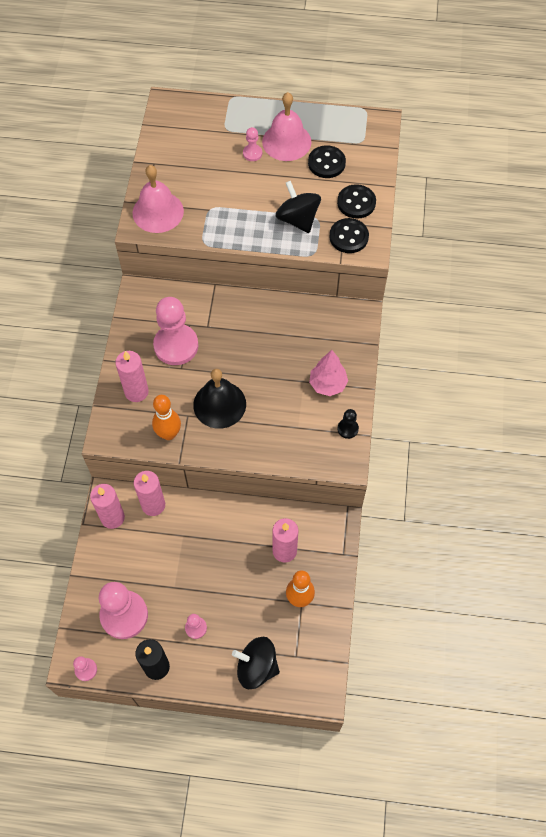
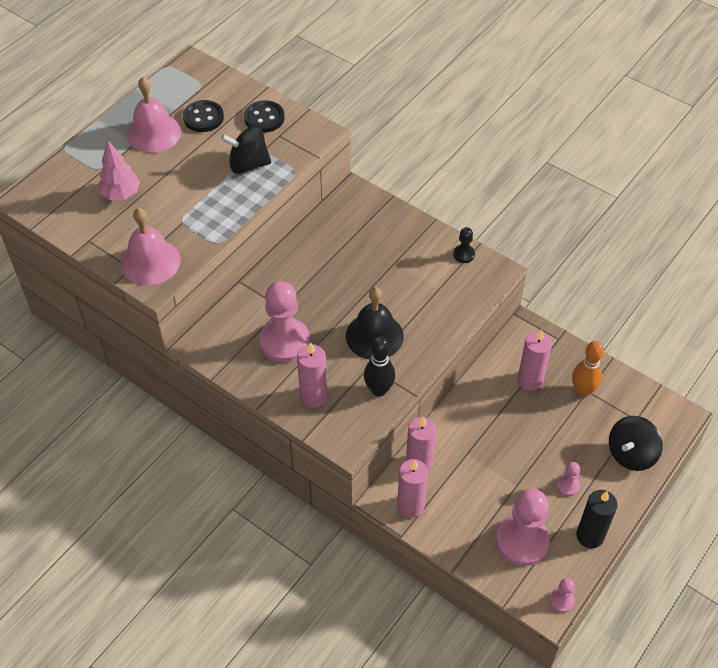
camera: 60 degrees left, 10 degrees down
orange bowling pin [152,395,181,440] -> black bowling pin [364,336,395,397]
pink pawn [243,127,262,161] -> none
pink tree [309,350,348,396] -> pink tree moved to [98,140,140,200]
black button [329,218,369,253] -> none

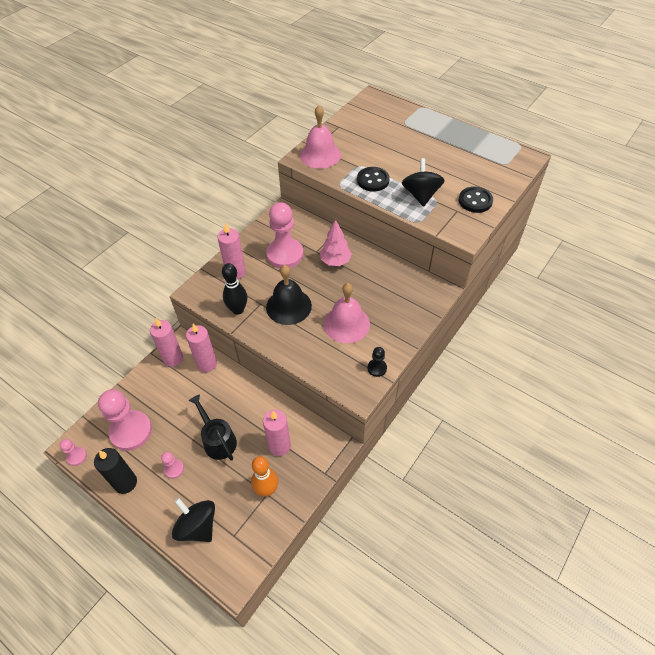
camera: 90 degrees right, 0 degrees up
pink tree [98,140,140,200] -> pink tree moved to [320,219,352,266]
pink bell [127,77,181,153] -> pink bell moved to [323,283,370,343]
black button [183,100,224,132] -> black button moved to [357,167,390,192]
none -> black watering can [189,394,237,461]

